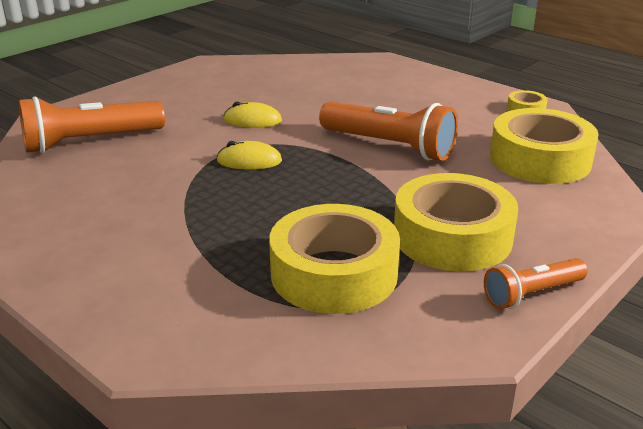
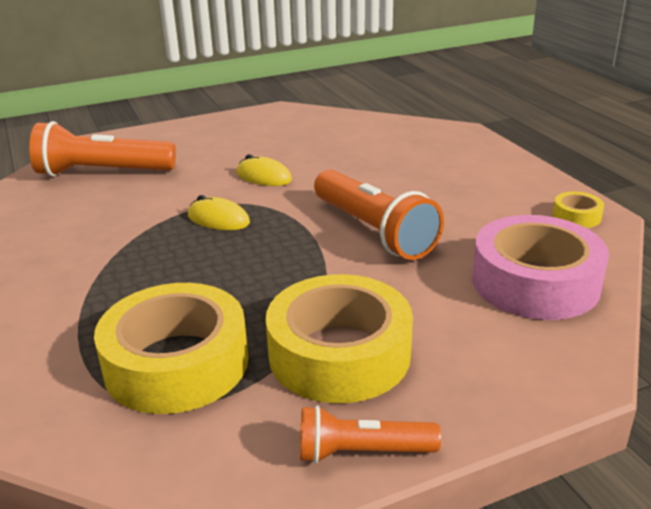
camera: 25 degrees right, 0 degrees up
yellow tape [490,108,599,184] -> pink tape [472,215,609,320]

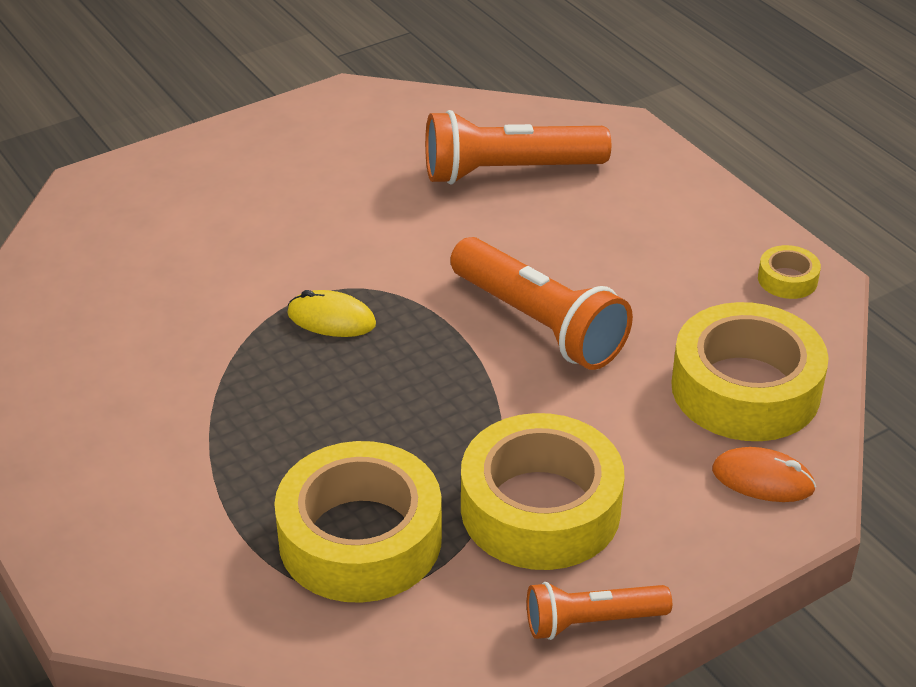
camera: 10 degrees left, 10 degrees up
orange flashlight [29,121,176,176] -> orange flashlight moved to [425,110,611,185]
yellow mouse [237,154,292,186] -> none
pink tape [472,215,609,320] -> yellow tape [671,302,829,441]
none -> orange mouse [712,447,816,502]

